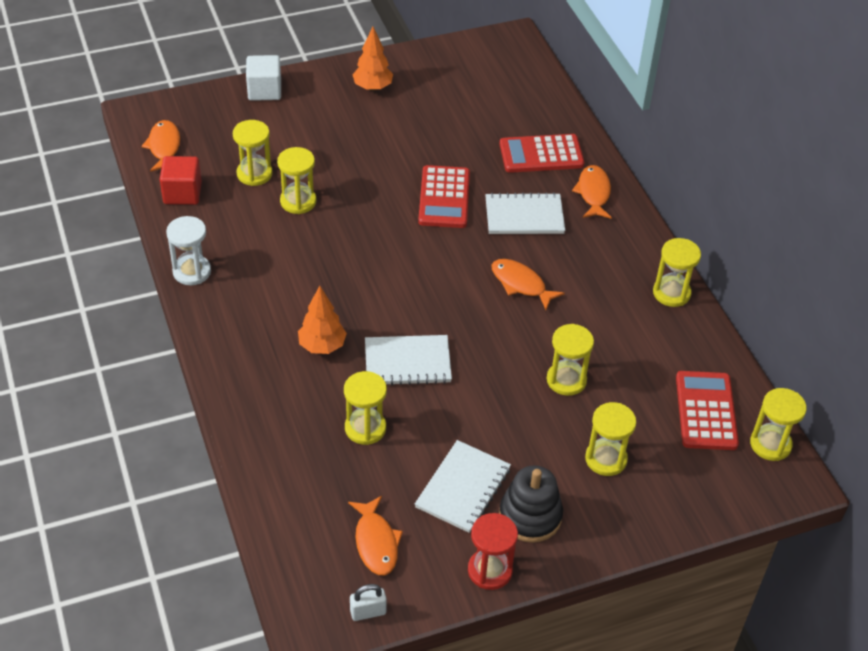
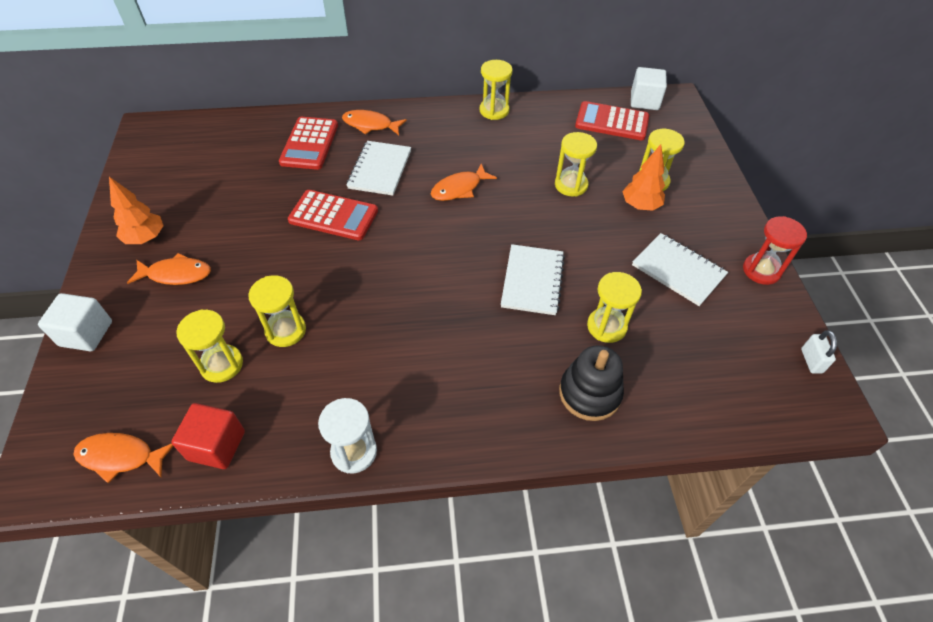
camera: 75 degrees left, 5 degrees up
orange tree [298,286,347,354] -> orange tree moved to [622,145,665,211]
orange fish [348,496,403,576] -> orange fish moved to [127,253,211,285]
black stacking toy [499,465,563,543] -> black stacking toy moved to [559,345,624,421]
yellow hourglass [750,388,807,461] -> white cube [631,67,667,110]

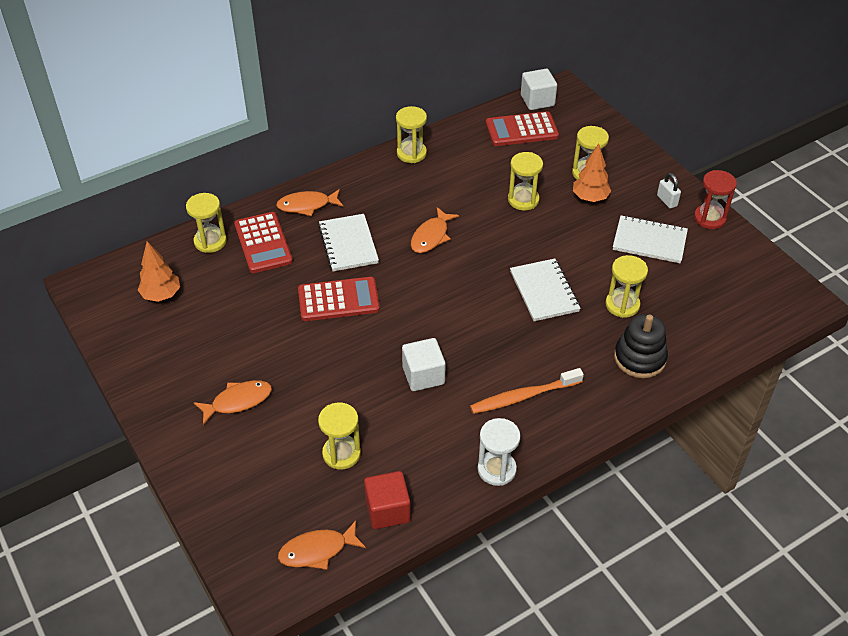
camera: 25 degrees left, 5 degrees down
white cube [38,293,112,351] -> white cube moved to [402,338,446,391]
orange tree [109,177,164,244] -> orange tree moved to [138,241,180,302]
yellow hourglass [248,275,306,347] -> yellow hourglass moved to [186,193,227,253]
white padlock [801,330,837,374] -> white padlock moved to [657,173,681,209]
none -> orange toothbrush [470,368,584,414]

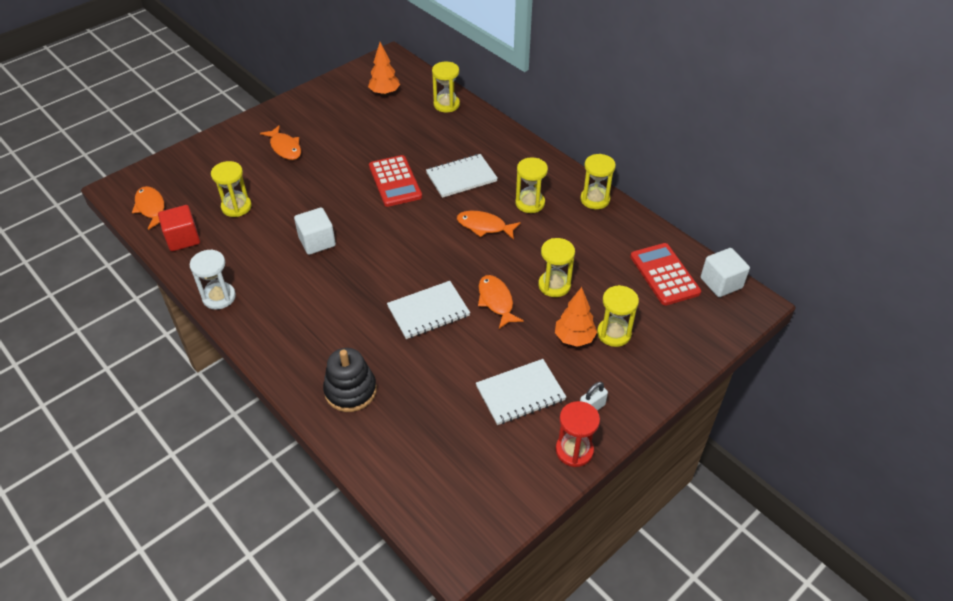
camera: 80 degrees right, 0 degrees up
red calculator [234,212,293,273] -> none
orange fish [276,189,343,216] -> orange fish moved to [478,275,524,329]
orange toothbrush [470,368,584,414] -> none
yellow hourglass [605,255,648,318] -> yellow hourglass moved to [515,157,548,213]
white notebook [613,215,688,263] -> white notebook turned 60 degrees clockwise [476,359,566,425]

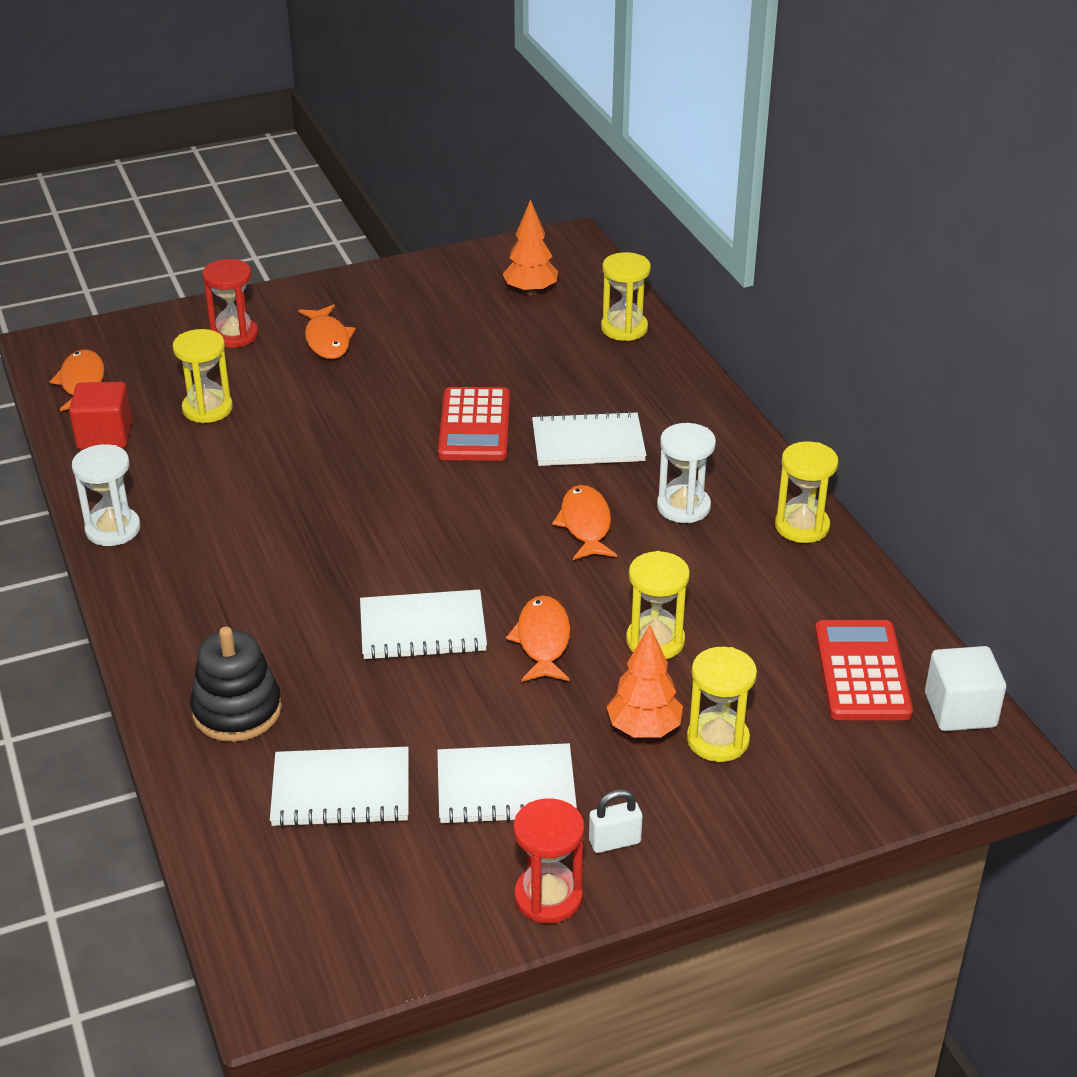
camera: 20 degrees right, 10 degrees down
white cube [294,207,336,255] -> none
orange fish [457,211,521,240] -> orange fish turned 45 degrees clockwise [552,485,617,560]
yellow hourglass [515,157,548,213] -> white hourglass [657,423,716,523]
none -> red hourglass [202,259,258,348]
none -> white notebook [270,747,409,827]

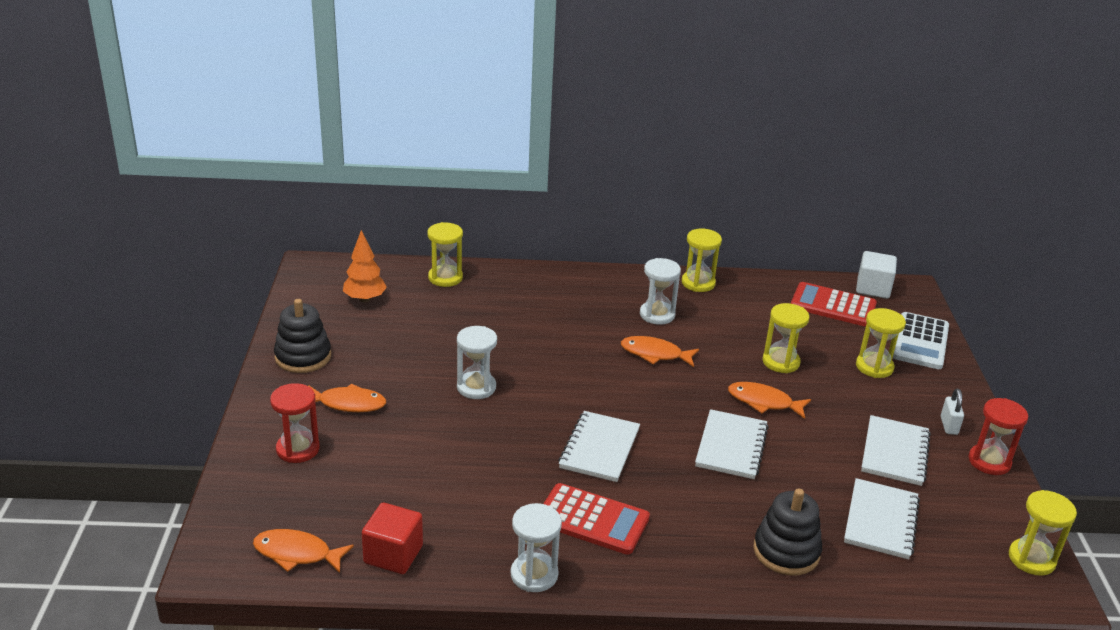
camera: 70 degrees left, 5 degrees down
yellow hourglass [172,329,233,423] -> yellow hourglass moved to [1009,490,1077,576]
red calculator [438,387,510,461] -> red calculator moved to [543,483,650,555]
white notebook [532,411,646,466] -> white notebook moved to [558,411,640,482]
orange tree [607,625,683,738] -> none
none -> black stacking toy [274,299,331,373]
none -> white hourglass [457,326,497,399]
none -> white calculator [893,312,949,369]

